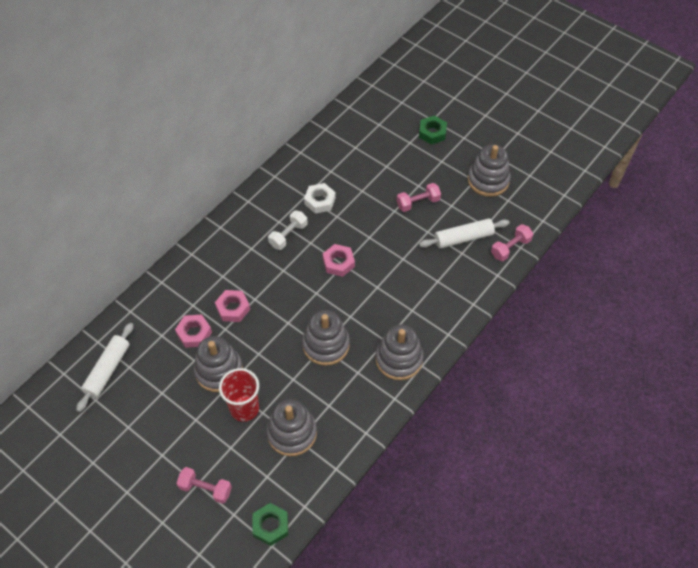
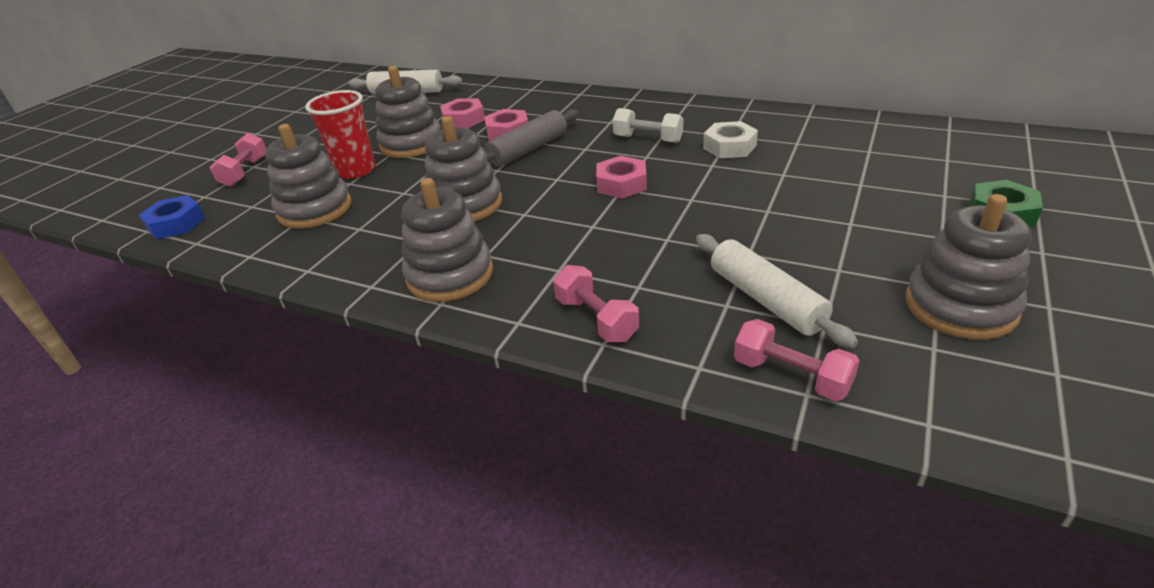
camera: 80 degrees right, 20 degrees down
green nut [252,503,288,546] -> blue nut [139,195,205,239]
pink dumbbell [397,183,441,212] -> pink dumbbell moved to [553,265,639,342]
none -> grey rolling pin [485,109,579,167]

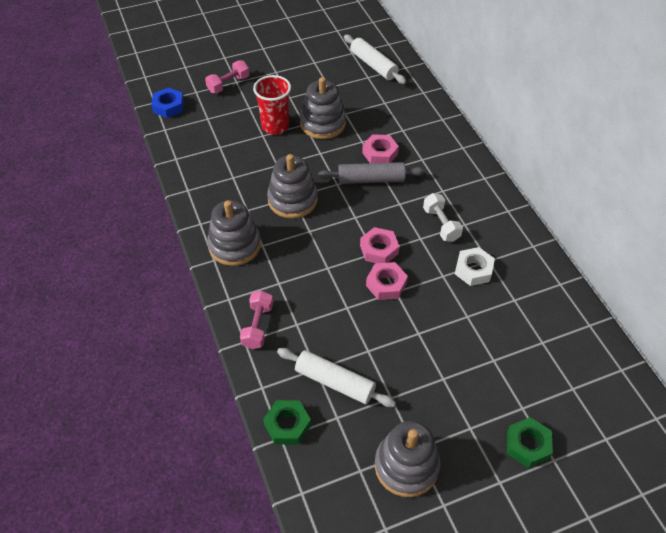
camera: 40 degrees right, 15 degrees up
grey stacking toy [265,124,352,229] -> none
pink nut [440,98,485,128] -> pink nut moved to [366,262,408,300]
white rolling pin [696,234,858,348] -> white rolling pin turned 75 degrees counterclockwise [277,348,396,407]
pink dumbbell [734,319,860,401] -> green nut [263,400,311,445]

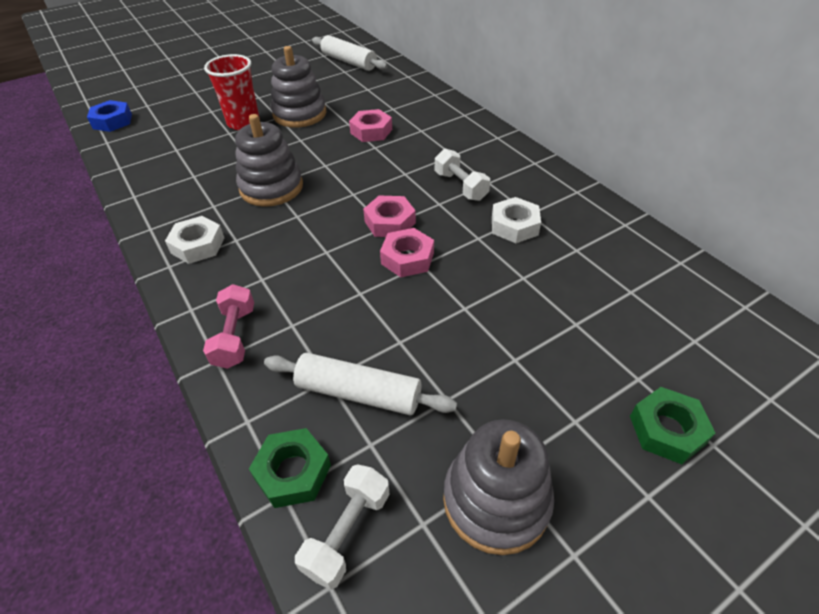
camera: 10 degrees left, 5 degrees down
pink dumbbell [205,61,250,93] -> none
grey stacking toy [207,200,261,266] -> white nut [165,216,224,264]
grey rolling pin [318,162,425,184] -> none
none -> white dumbbell [295,464,390,590]

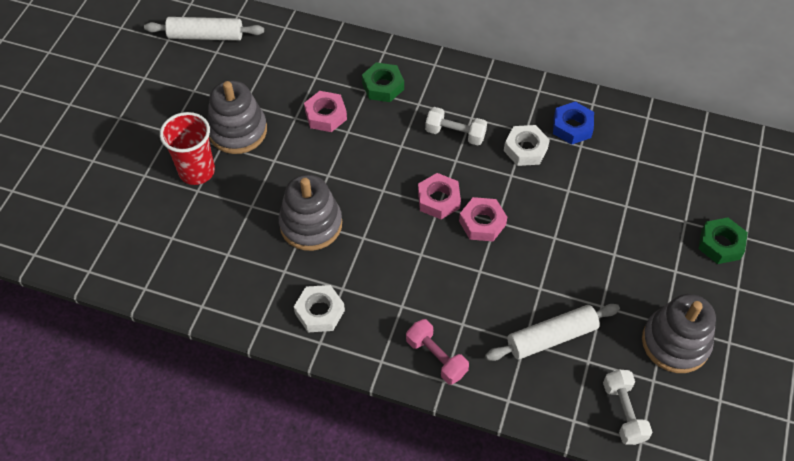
camera: 40 degrees left, 10 degrees up
blue nut [87,100,132,132] -> blue nut moved to [553,102,594,145]
green nut [249,428,331,508] -> green nut moved to [362,62,404,102]

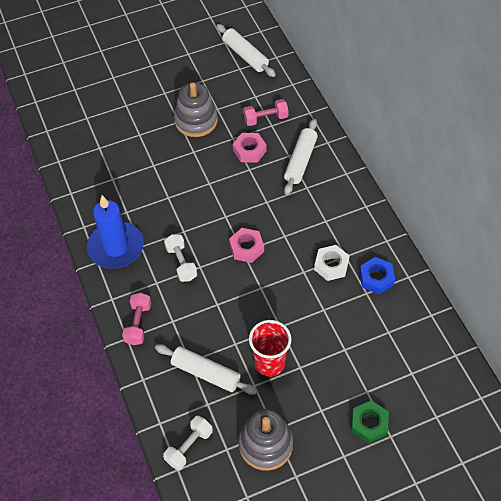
camera: 50 degrees right, 0 degrees up
red cup [160,112,215,185] -> red cup moved to [249,320,291,377]
grey stacking toy [279,174,342,251] -> none
white nut [294,285,345,332] -> blue candle [87,195,144,269]
green nut [362,62,404,102] -> white rolling pin [284,119,318,195]
white dumbbell [425,107,487,146] -> white dumbbell moved to [164,234,197,282]
pink nut [459,197,507,241] -> none
none -> pink dumbbell [243,99,289,126]

